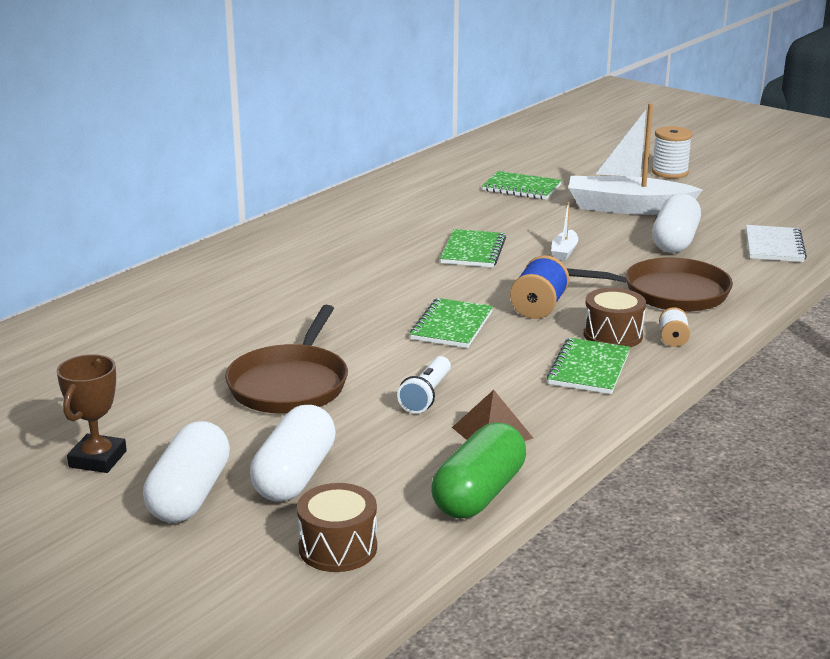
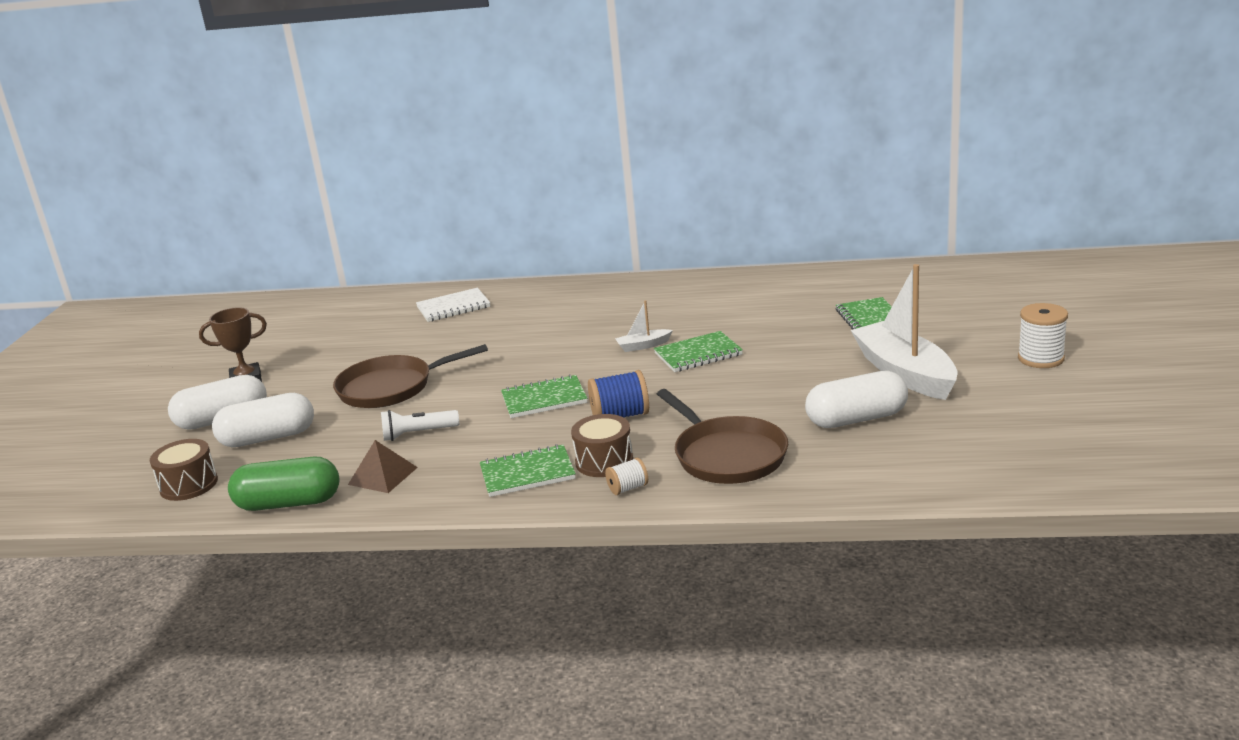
camera: 60 degrees right, 0 degrees up
white boat [551,202,579,261] -> white boat moved to [615,300,673,352]
white notebook [746,225,807,262] -> white notebook moved to [416,288,490,322]

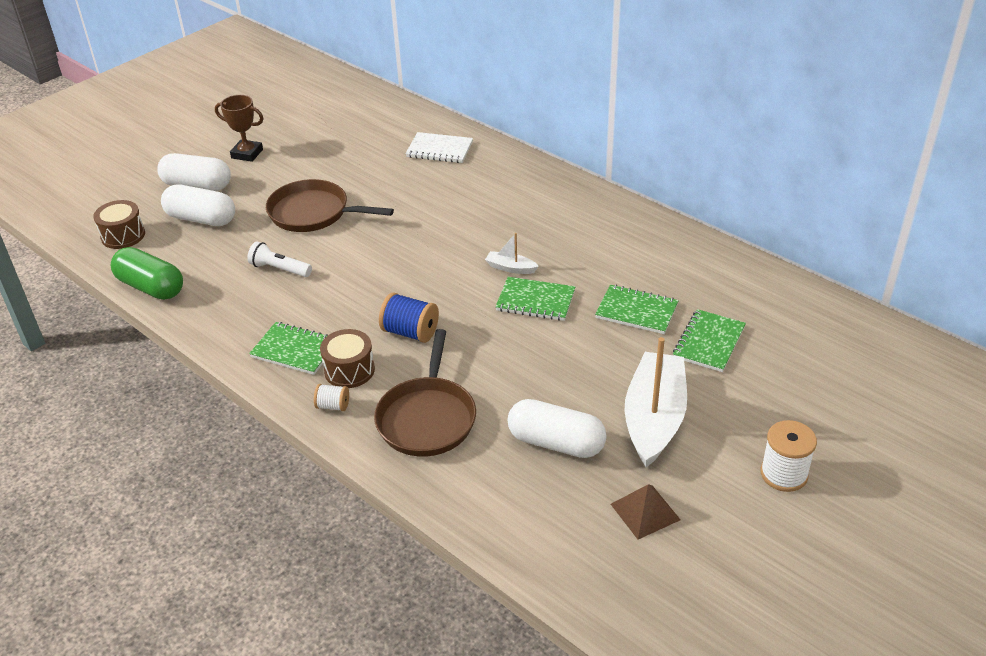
camera: 35 degrees right, 15 degrees up
brown pyramid [348,440,418,493] -> brown pyramid moved to [611,484,681,540]
green notebook [501,374,587,418] -> green notebook moved to [595,285,679,334]

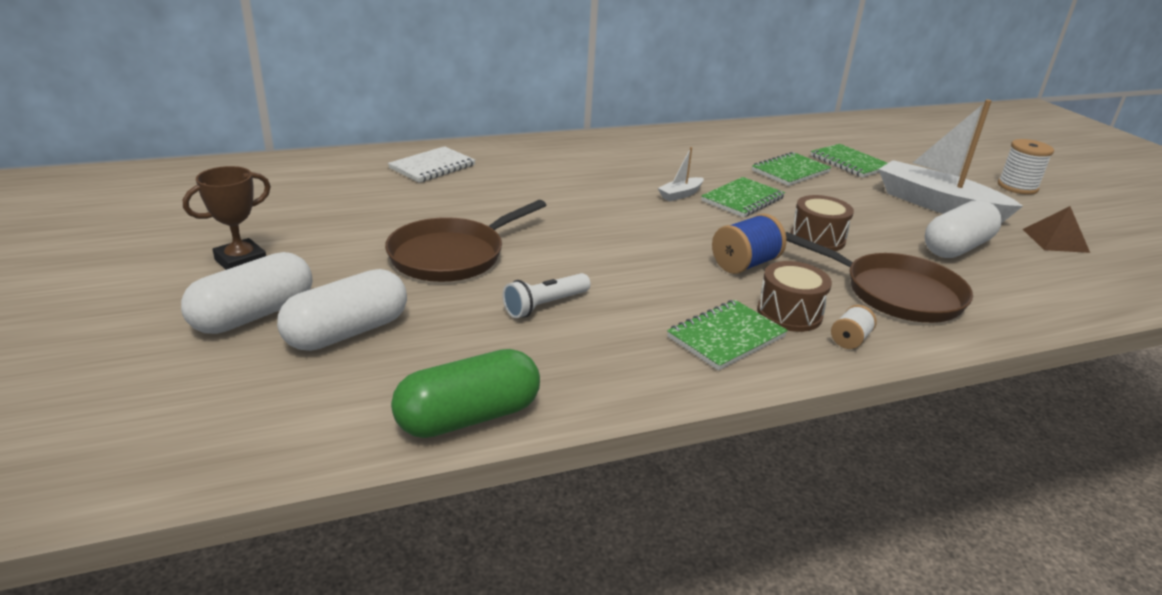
camera: 65 degrees left, 10 degrees down
brown drum [93,200,145,249] -> brown drum moved to [791,195,854,251]

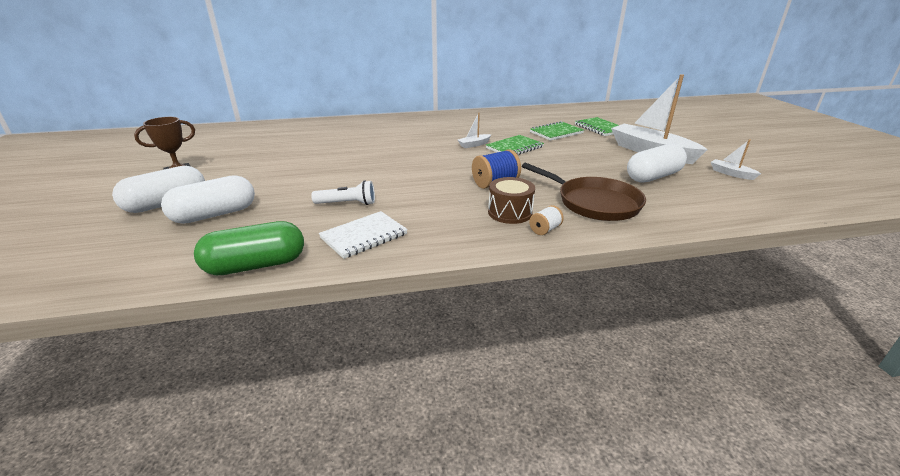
camera: 10 degrees right, 0 degrees up
brown pan [385,200,546,282] -> none
white notebook [388,146,476,183] -> white notebook moved to [319,211,408,259]
white flashlight [503,273,591,318] -> white flashlight turned 150 degrees counterclockwise [311,180,375,205]
green notebook [667,300,788,370] -> none
brown drum [791,195,854,251] -> none
white spool [998,139,1054,195] -> none
brown pyramid [1023,206,1090,253] -> white boat [711,139,761,180]

